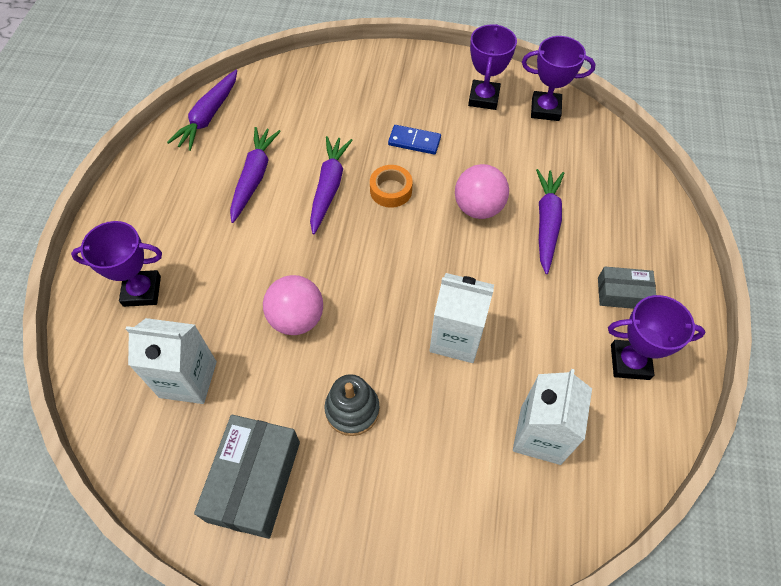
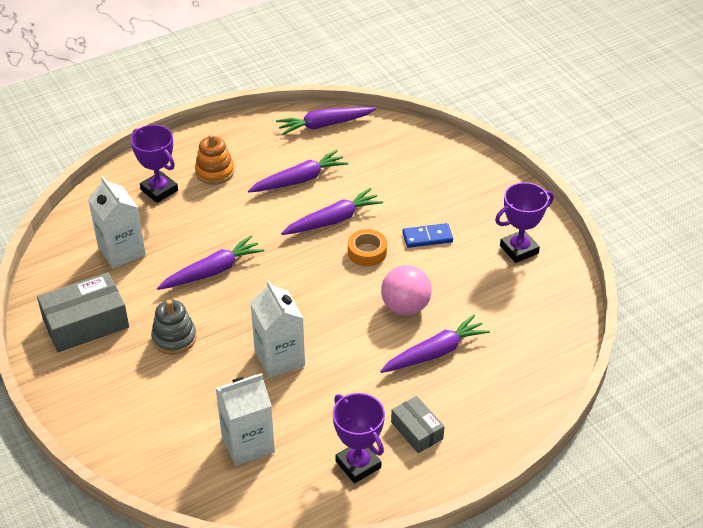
camera: 50 degrees right, 15 degrees down
pink ball [263,275,323,335] -> purple carrot [157,235,264,290]
blue domino [388,125,441,155] -> blue domino turned 75 degrees counterclockwise [402,223,453,248]
purple trophy [522,36,596,121] -> none
none -> orange stacking toy [195,134,234,185]

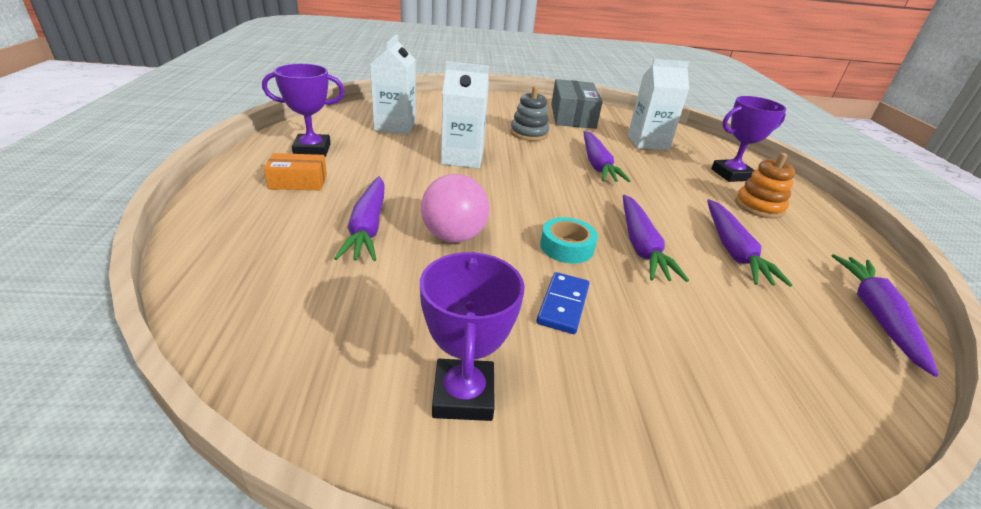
camera: 115 degrees right, 10 degrees down
orange tape [348,229,387,266] -> turquoise tape [540,217,598,264]
grey box [391,396,445,453] -> orange box [264,153,327,190]

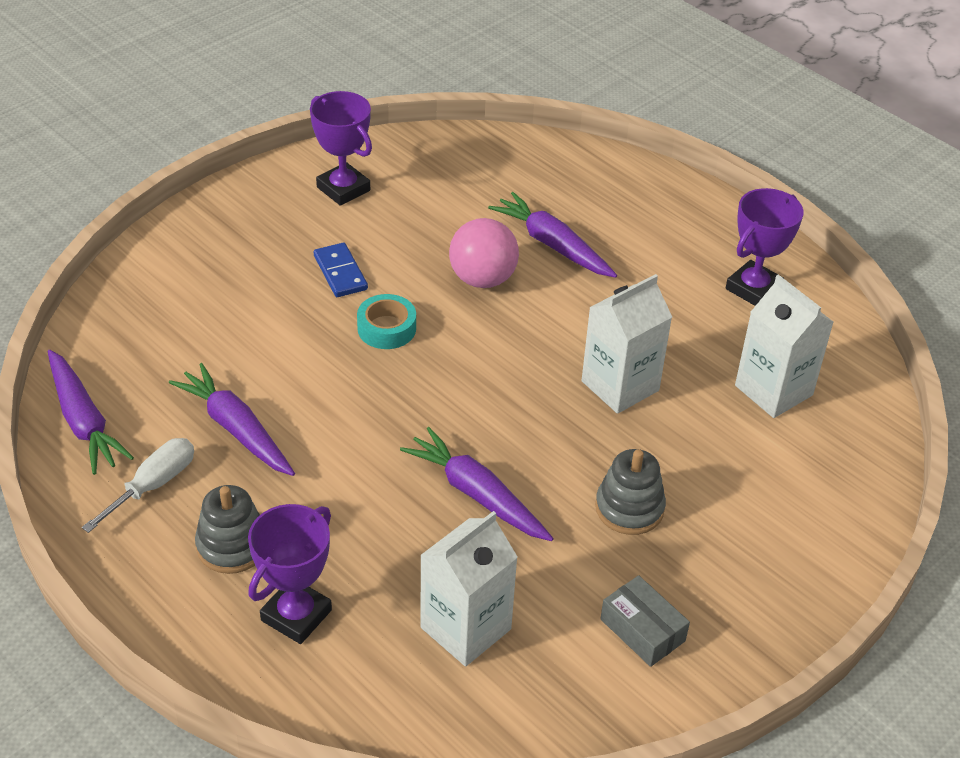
camera: 140 degrees right, 10 degrees up
orange box [264,153,327,190] -> none
grey box [551,79,603,129] -> grey box [600,575,690,667], size x0.58
purple carrot [623,195,689,282] -> none
orange stacking toy [735,153,795,219] -> grey stacking toy [195,485,260,574]
none -> white screwdriver [82,438,194,533]

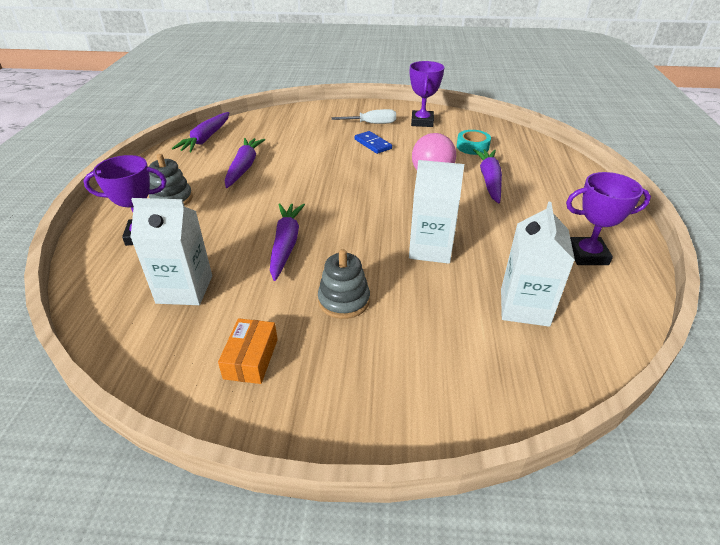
camera: 50 degrees right, 5 degrees down
white screwdriver [82,438,194,533] -> white screwdriver moved to [332,109,396,124]
blue domino [314,243,368,297] -> blue domino turned 60 degrees counterclockwise [354,131,392,154]
turquoise tape [357,294,416,349] -> turquoise tape moved to [457,130,491,155]
grey box [600,575,690,667] -> orange box [218,318,278,384]

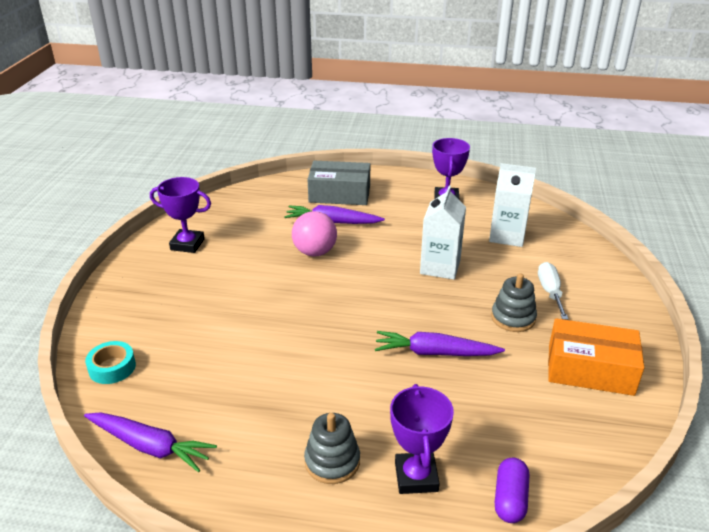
camera: 85 degrees left, 5 degrees down
white carton [130,198,212,305] -> none
orange box [218,318,278,384] -> orange box [548,318,644,396], size x1.72
purple carrot [225,138,265,188] -> none
white screwdriver [332,109,396,124] -> white screwdriver moved to [538,262,569,320]
blue domino [354,131,392,154] -> none
turquoise tape [457,130,491,155] -> turquoise tape moved to [85,341,136,384]
none -> grey box [307,161,370,205]
none -> purple capsule [495,457,529,523]

